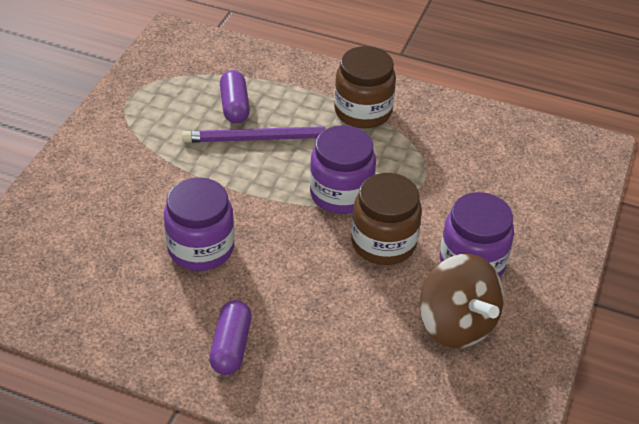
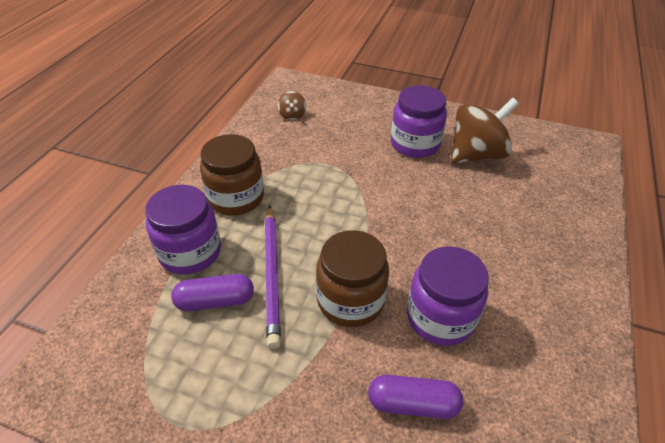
camera: 90 degrees left, 0 degrees up
purple capsule [209,300,252,375] -> purple capsule moved to [368,375,463,419]
purple jar [310,125,376,214] -> purple jar moved to [145,185,221,275]
brown jar [351,173,422,265] -> brown jar moved to [316,230,389,327]
none -> brown spinning top [277,91,306,121]

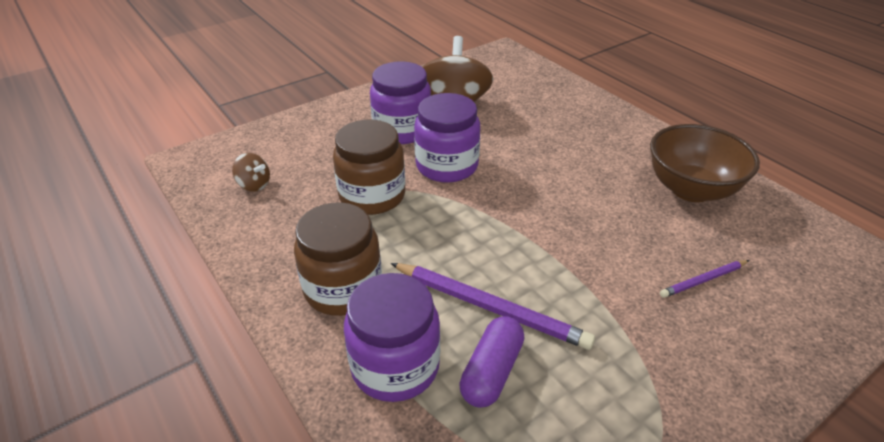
camera: 55 degrees left, 5 degrees down
brown jar [316,230,389,327] -> brown jar moved to [333,120,405,215]
purple capsule [368,375,463,419] -> purple pencil [660,260,749,298]
purple jar [407,246,489,346] -> purple jar moved to [414,93,480,183]
none -> brown bowl [650,124,760,202]

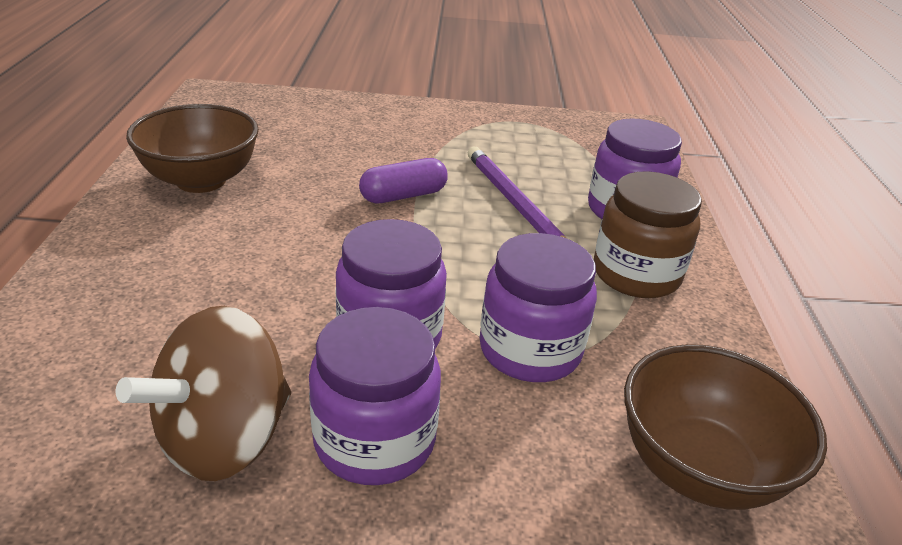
camera: 145 degrees left, 5 degrees down
brown spinning top [232,153,270,192] -> brown bowl [624,344,827,510]
brown jar [333,120,405,215] -> purple jar [480,233,597,382]
purple capsule [459,316,524,408] -> purple capsule moved to [359,158,448,203]
purple pencil [660,260,749,298] -> none

